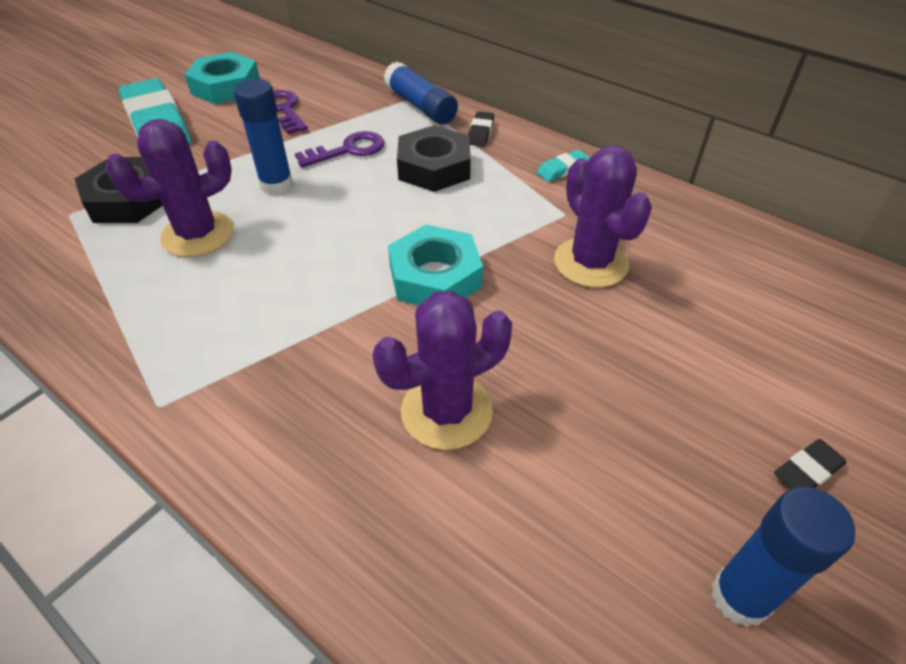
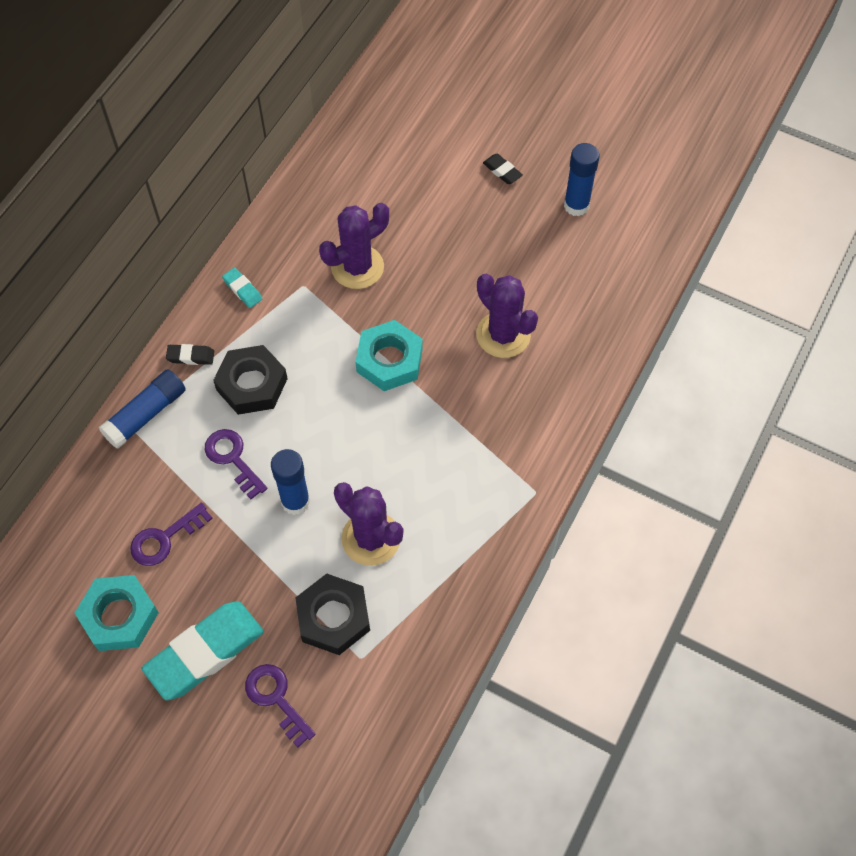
camera: 100 degrees left, 15 degrees up
none -> purple key [245,664,316,748]

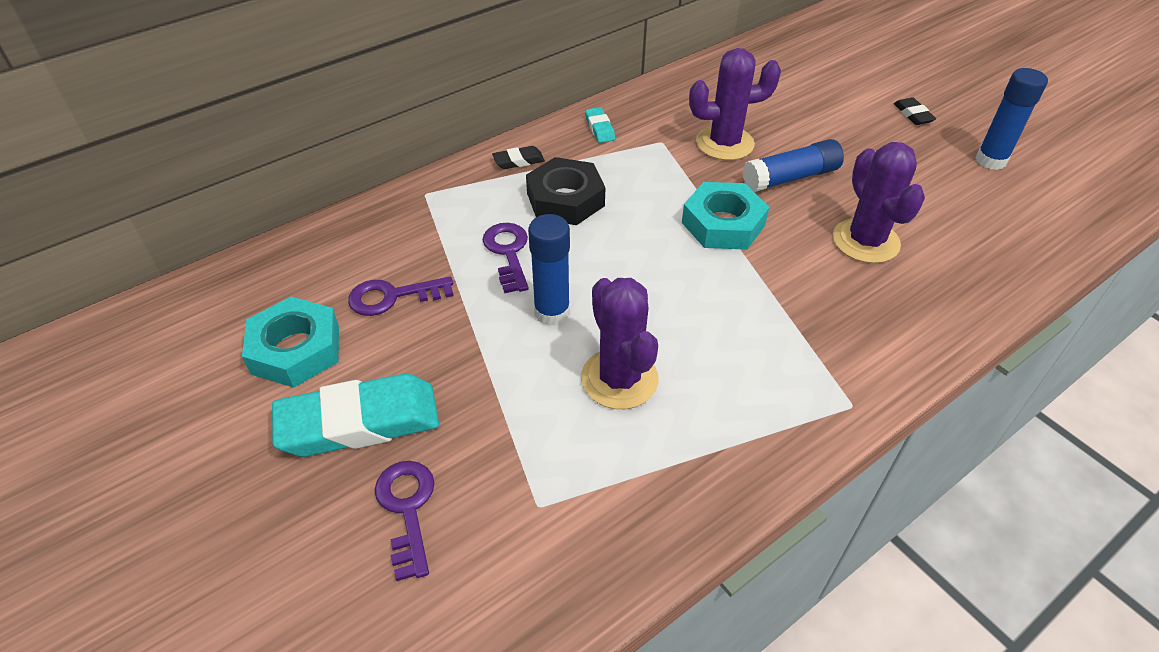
camera: 25 degrees right, 15 degrees down
blue glue stick [99,369,186,449] -> blue glue stick moved to [742,139,844,192]
black eraser [166,344,214,365] -> black eraser turned 45 degrees counterclockwise [492,146,545,169]
black nut [295,574,370,655] -> none

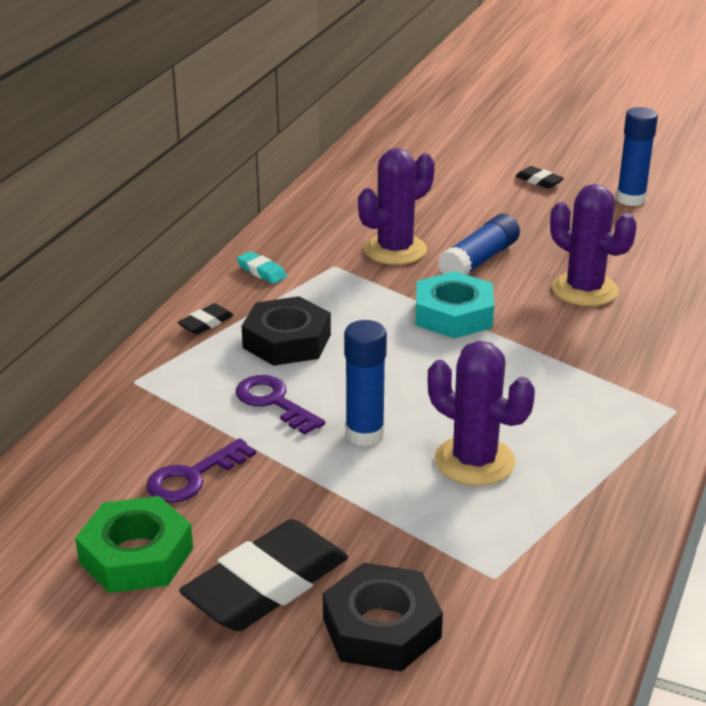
camera: 30 degrees left, 15 degrees down
turquoise nut [242,296,339,388] -> green nut [75,496,193,593]
turquoise eraser [272,374,439,457] -> black eraser [179,519,348,631]
purple key [375,461,434,581] -> black nut [323,563,443,672]

